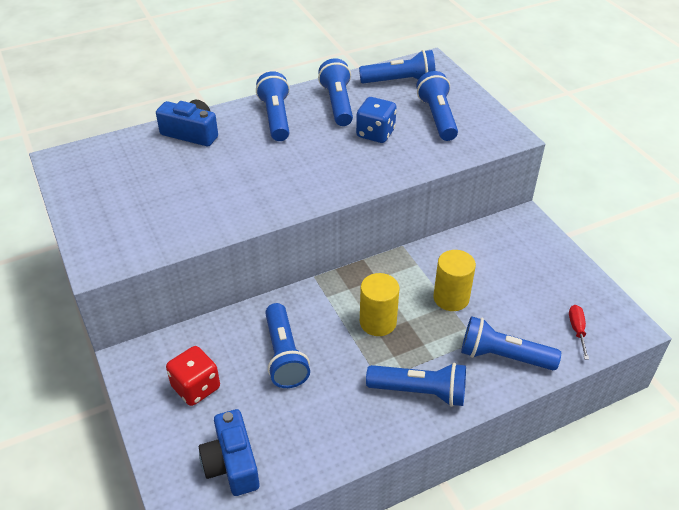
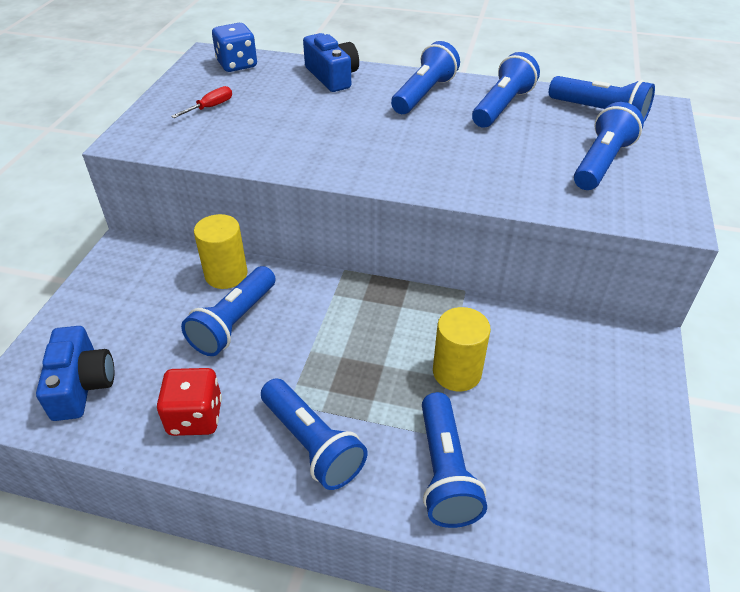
camera: 40 degrees right, 0 degrees up
red dice [166,346,220,406] -> red dice moved to [157,368,222,436]
blue camera [199,409,259,496] -> blue camera turned 150 degrees clockwise [36,326,114,421]
blue dice [356,97,397,143] -> blue dice moved to [212,23,257,72]
yellow cylinder [360,273,400,336] -> yellow cylinder moved to [194,214,248,289]
blue flashlight [461,316,561,370] -> blue flashlight turned 150 degrees counterclockwise [422,392,487,528]
red screwdriver [569,305,589,360] -> red screwdriver moved to [171,86,232,118]

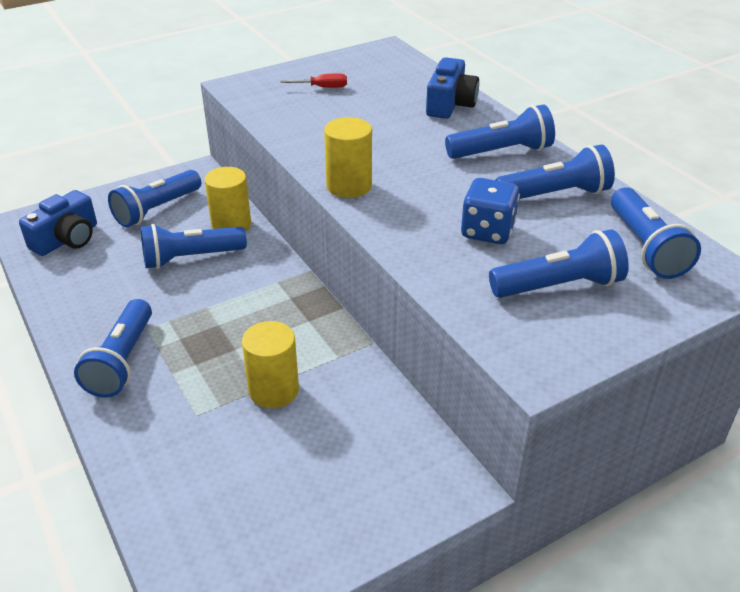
camera: 45 degrees right, 5 degrees down
red dice [157,368,222,436] -> none
blue dice [212,23,257,72] -> blue dice moved to [461,178,520,244]
blue flashlight [422,392,487,528] -> blue flashlight moved to [108,170,201,227]
none -> yellow cylinder [324,117,372,198]

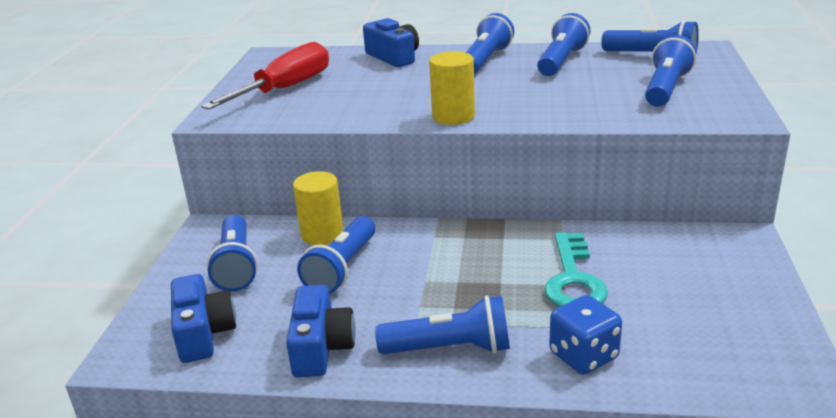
camera: 50 degrees left, 10 degrees down
blue flashlight [74,299,152,397] -> blue flashlight turned 45 degrees counterclockwise [375,295,510,354]
yellow cylinder [242,321,299,408] -> turquoise key [544,232,608,307]
red screwdriver [280,73,347,88] -> red screwdriver [201,42,329,109], size x2.37
blue dice [461,178,520,244] -> blue dice moved to [549,295,622,375]
none -> blue camera [286,285,356,377]

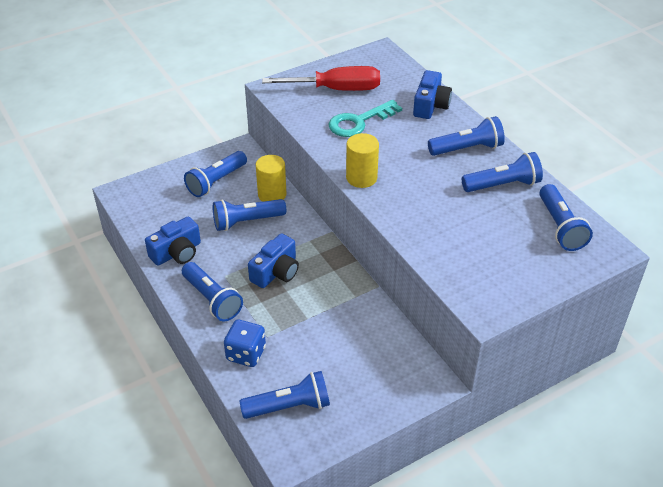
camera: 50 degrees right, 15 degrees up
blue camera [171,274,236,363] -> blue camera moved to [248,233,299,288]
turquoise key [544,232,608,307] -> turquoise key moved to [328,100,402,137]
blue flashlight [645,35,696,107] -> blue flashlight moved to [239,371,330,419]

